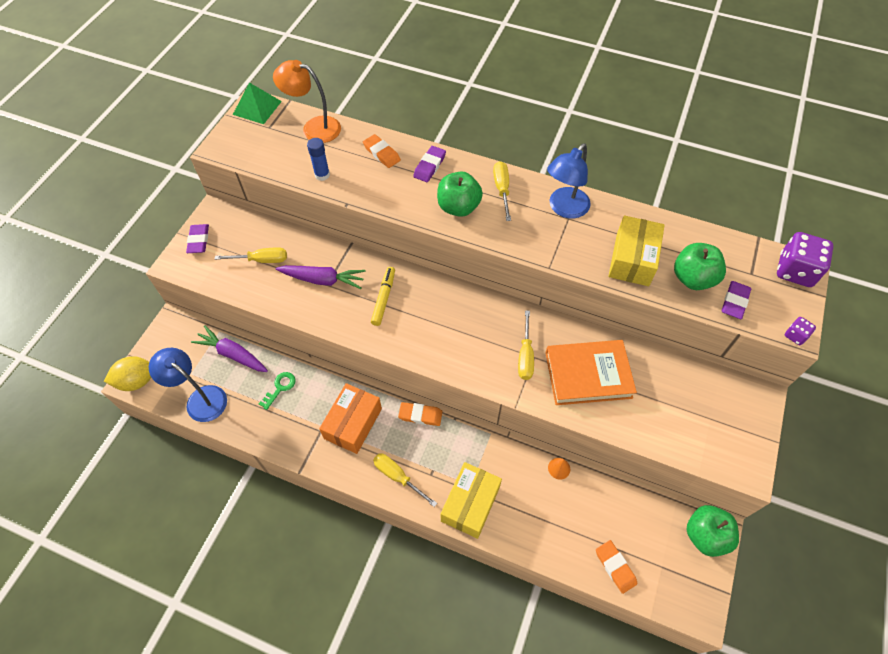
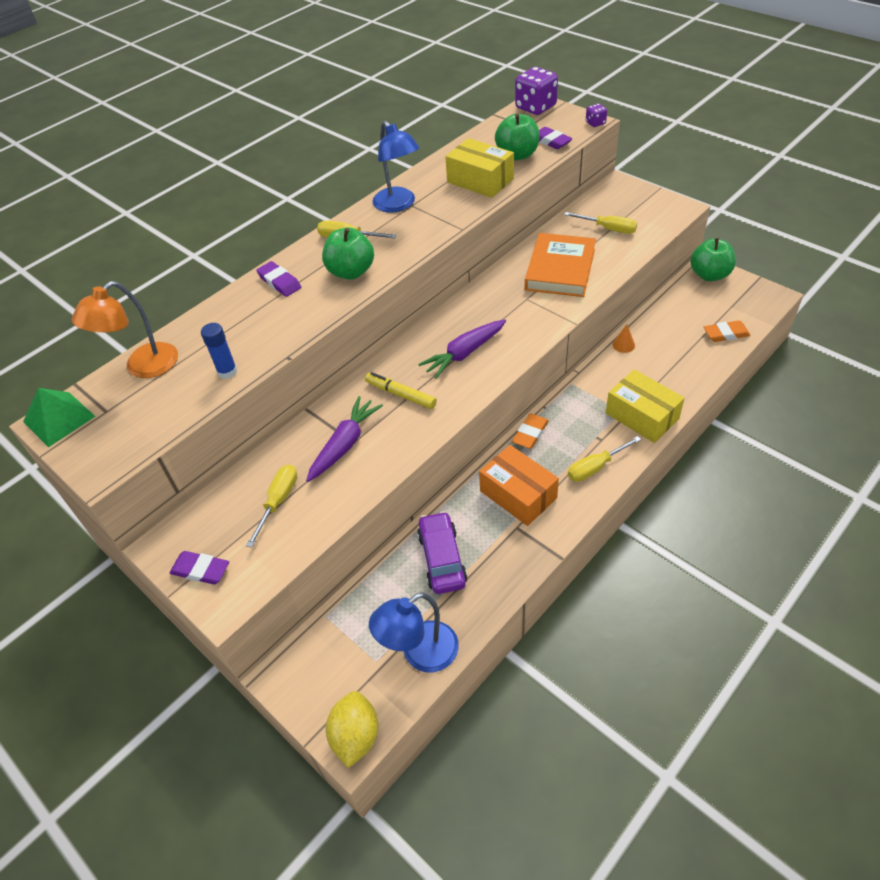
camera: 65 degrees left, 10 degrees down
purple carrot [191,325,268,372] -> purple carrot moved to [418,320,506,379]
green key [259,372,296,410] -> purple car [417,511,467,594]
orange eraser [363,134,401,168] -> none
yellow screwdriver [518,310,534,380] -> yellow screwdriver moved to [564,212,637,234]

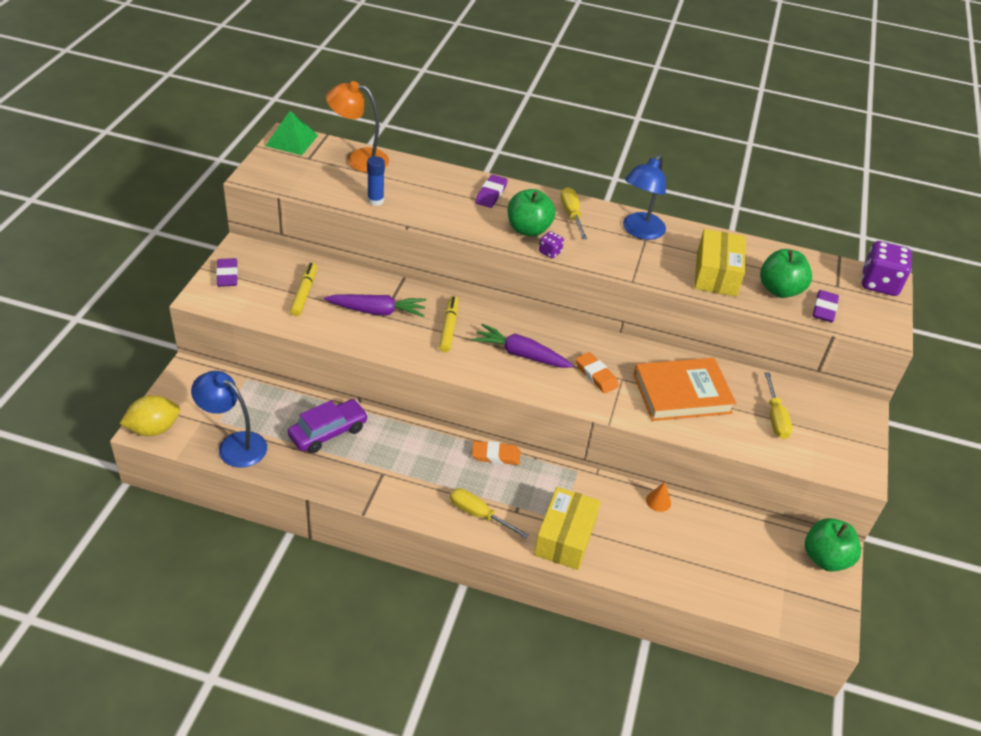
camera: 55 degrees right, 5 degrees down
yellow screwdriver [246,465,297,548] -> yellow marker [290,263,317,316]
orange box [479,445,559,526] -> none
purple dice [586,103,607,127] -> purple dice moved to [539,231,564,258]
orange eraser [704,321,751,342] -> orange eraser moved to [576,352,619,394]

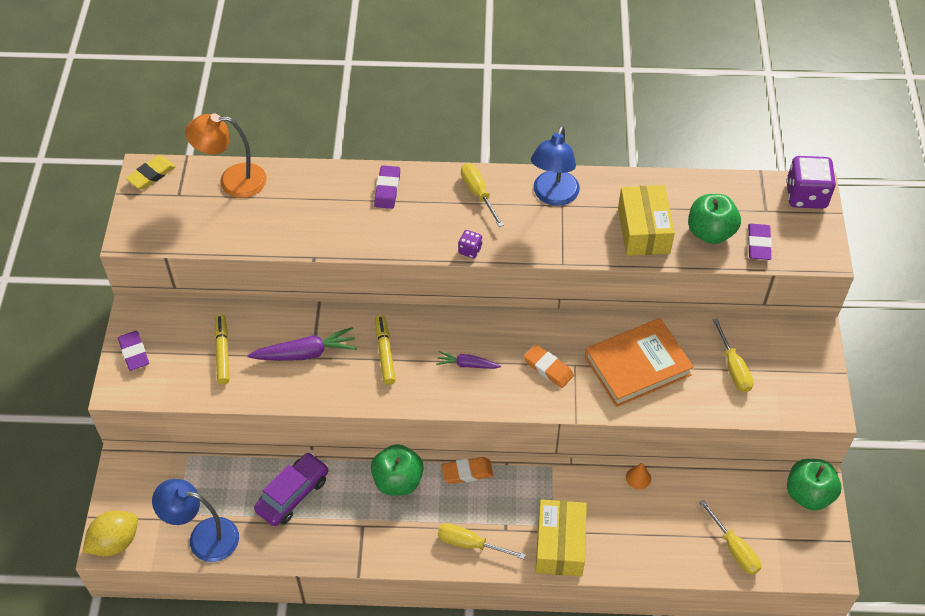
camera: 10 degrees left, 10 degrees up
green pyramid [265,111,318,155] -> yellow eraser [126,155,176,190]
blue glue stick [367,156,385,206] -> none
purple carrot [472,324,574,368] -> purple carrot [436,351,501,369], size x0.59
green apple [507,189,556,237] -> green apple moved to [371,444,424,496]
none -> yellow screwdriver [699,499,761,575]

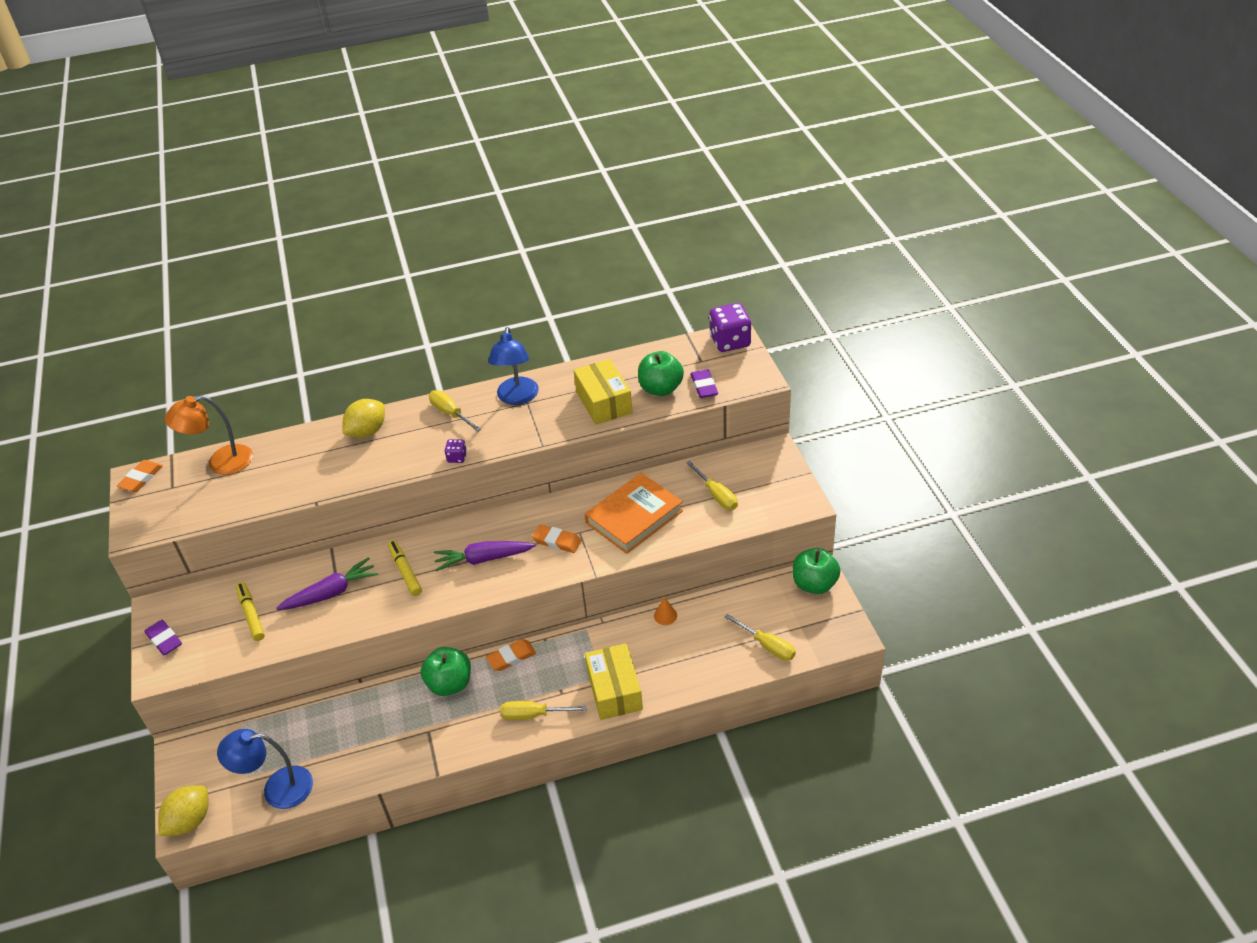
camera: 15 degrees left, 10 degrees down
yellow eraser [126,155,176,190] -> orange eraser [117,460,163,492]
purple car [254,452,329,526] -> none
purple eraser [374,165,400,209] -> yellow lemon [342,399,385,438]
purple carrot [436,351,501,369] -> purple carrot [434,541,536,571], size x1.68

